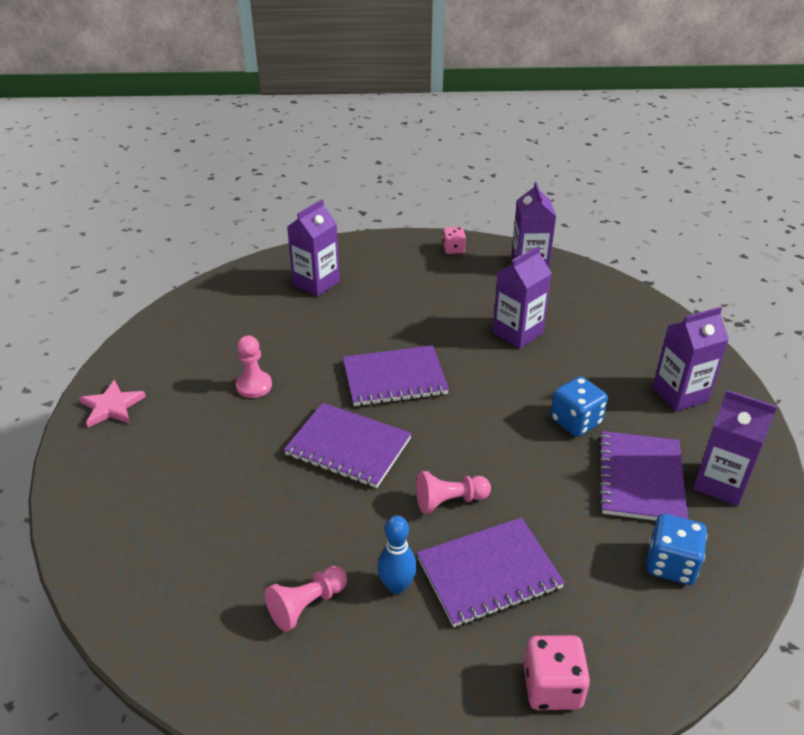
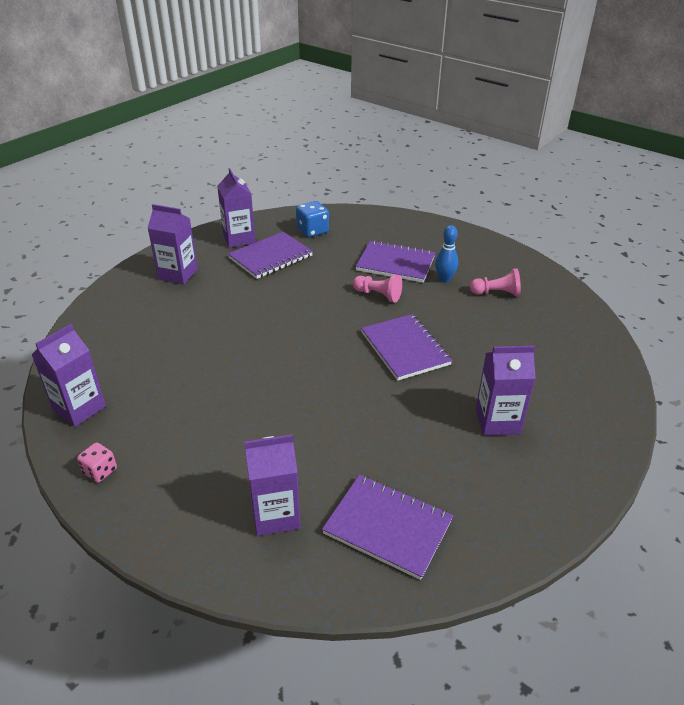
camera: 140 degrees left, 0 degrees up
pink star [79,380,146,427] -> none
pink pawn [236,335,272,398] -> none
purple notebook [343,345,449,406] -> purple notebook moved to [322,474,454,580]
purple carton [493,246,552,349] -> purple carton moved to [476,346,536,436]
pink dice [524,635,590,710] -> none
blue dice [551,376,608,437] -> none

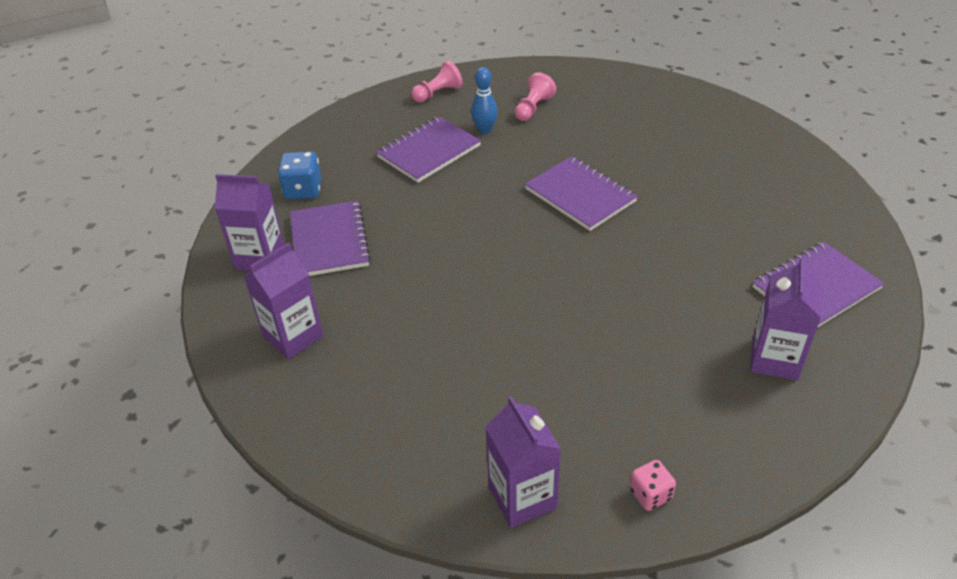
camera: 60 degrees left, 5 degrees up
pink pawn [353,274,402,303] -> pink pawn moved to [411,60,463,103]
purple notebook [361,314,453,381] -> purple notebook turned 45 degrees clockwise [525,156,638,231]
purple carton [476,346,536,436] -> none

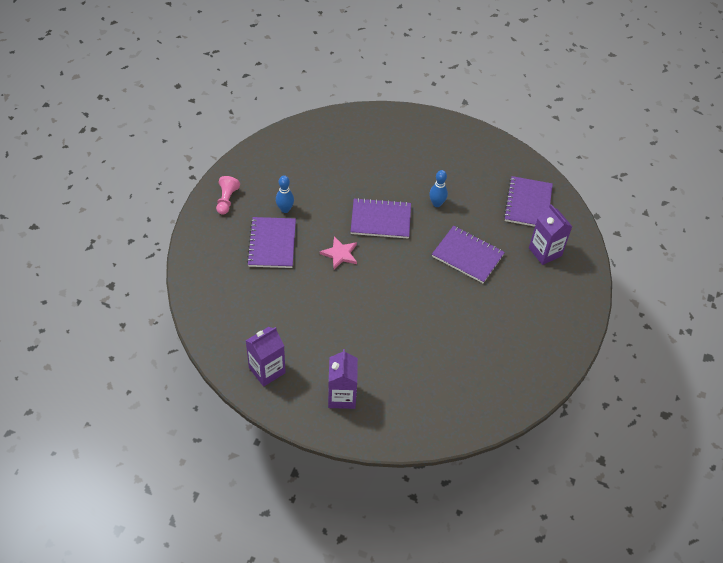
camera: 50 degrees left, 10 degrees up
blue dice [278,151,322,199] -> none
purple notebook [290,200,371,276] -> purple notebook moved to [432,226,505,283]
purple carton [485,396,561,528] -> none
pink pawn [515,73,556,121] -> none
pink dice [630,460,676,511] -> none
none -> pink star [320,236,357,269]
none -> blue bowling pin [429,170,448,207]

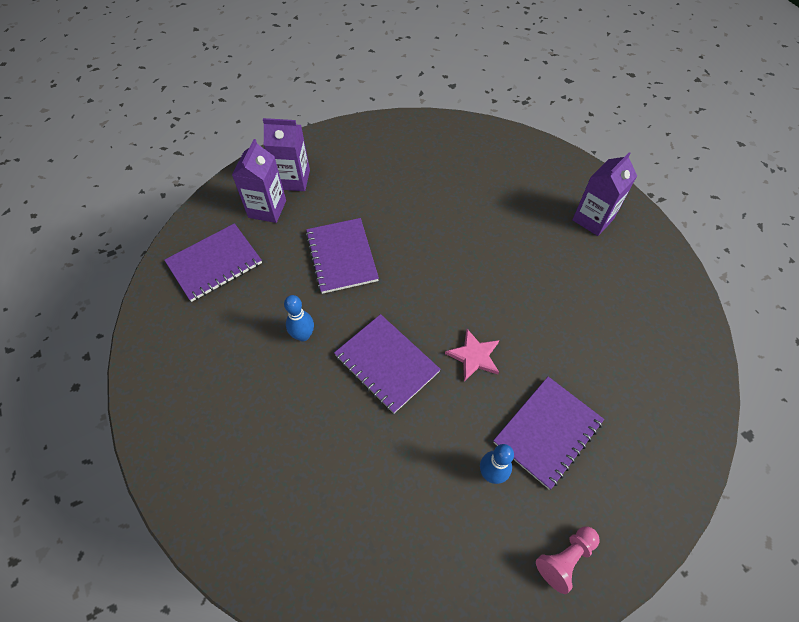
camera: 135 degrees left, 5 degrees up
purple carton [245,327,286,387] -> purple carton moved to [263,118,310,191]

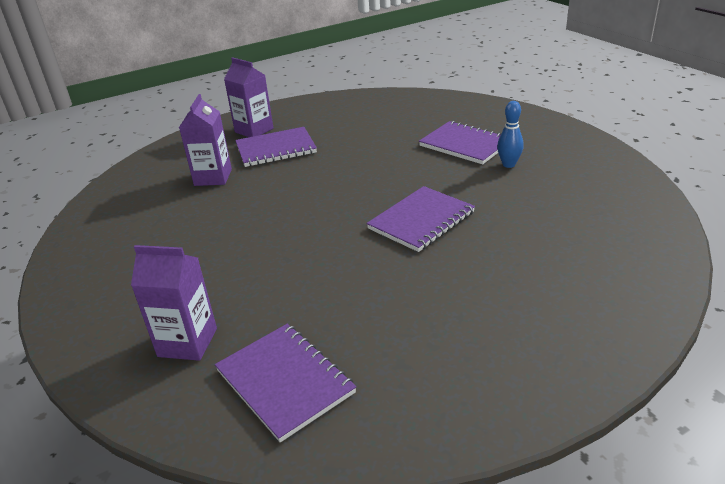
camera: 90 degrees left, 25 degrees down
purple carton [263,118,310,191] -> purple carton moved to [179,94,232,186]
blue bowling pin [284,295,314,341] -> none
purple notebook [306,218,379,294] -> purple notebook moved to [235,127,317,167]
pink star [445,329,499,381] -> none
pink pawn [536,527,599,594] -> none

